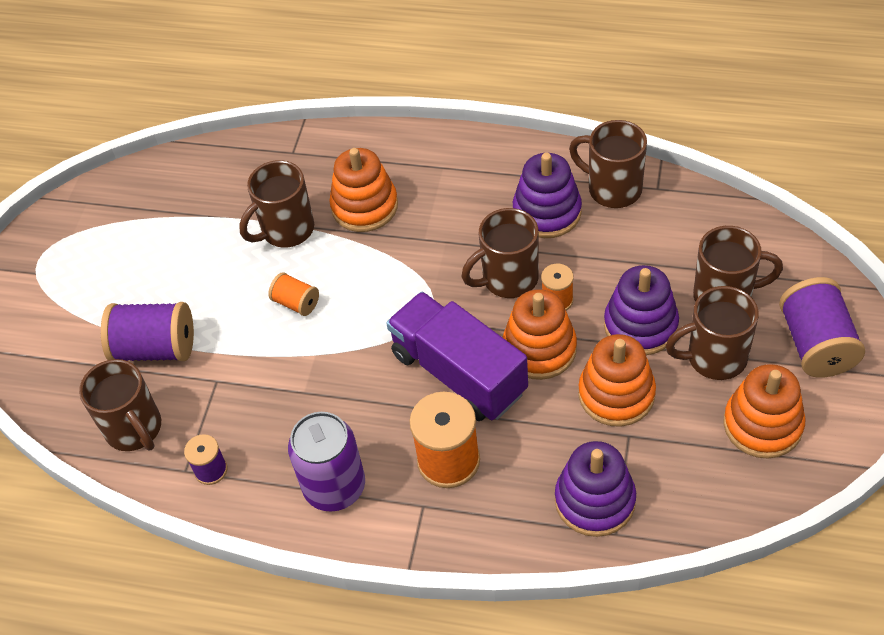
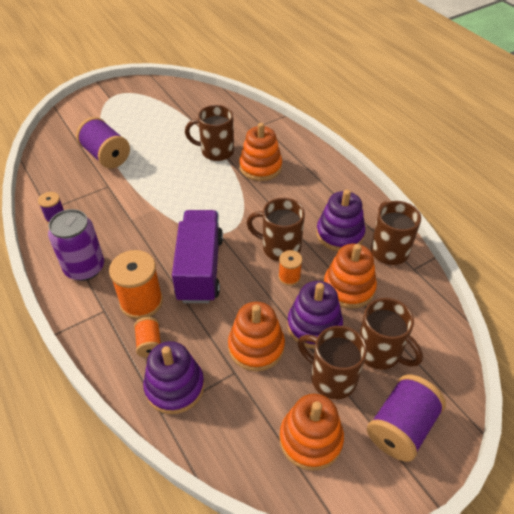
camera: 40 degrees right, 5 degrees down
brown mug [79,359,161,451] -> none
orange spool [268,272,319,316] -> orange spool moved to [134,317,161,358]
orange stacking toy [502,289,577,380] -> orange stacking toy moved to [324,244,377,309]

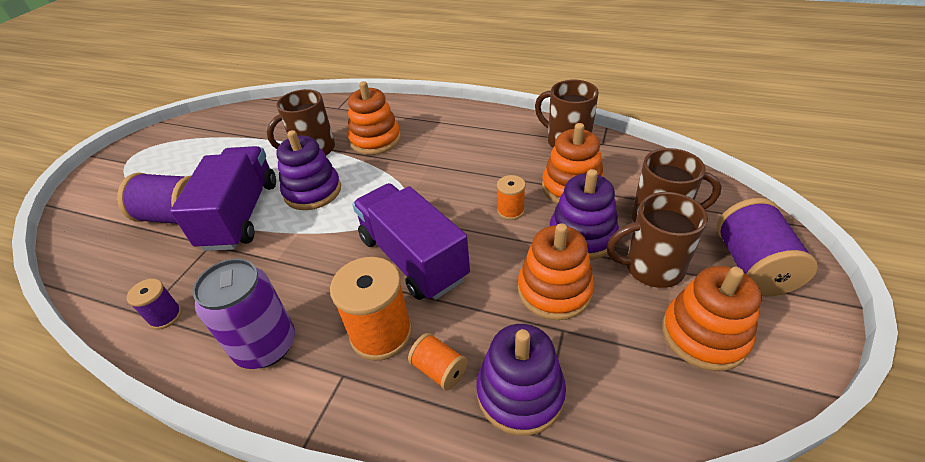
camera: 35 degrees left, 5 degrees down
brown mug [246,198,305,261] -> none
purple stacking toy [316,189,365,251] -> purple stacking toy moved to [276,130,341,210]
none -> purple truck [170,146,276,251]

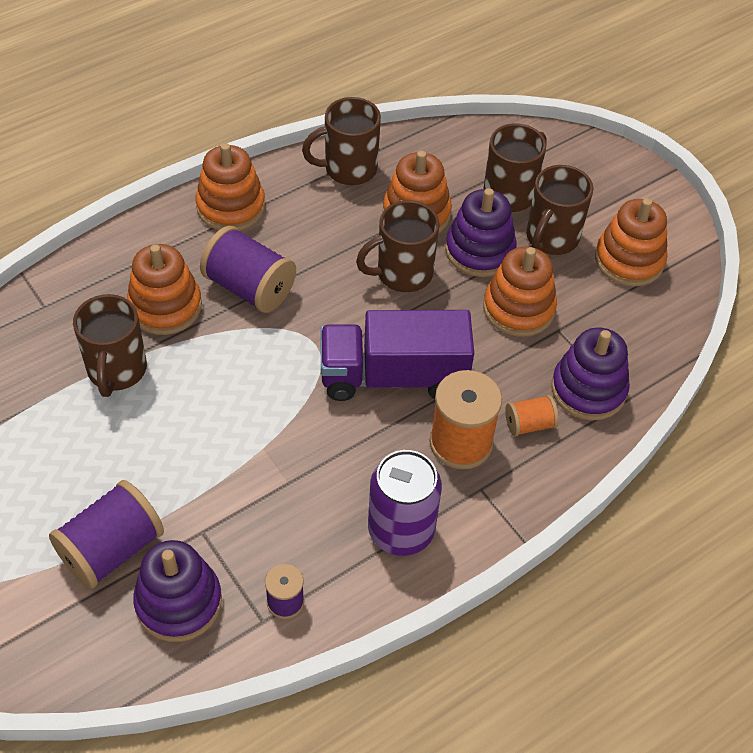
camera: 60 degrees left, 10 degrees up
purple truck [170,146,276,251] -> none
purple stacking toy [276,130,341,210] -> purple stacking toy moved to [133,540,222,642]
orange spool [497,175,526,220] -> brown mug [356,200,440,292]
purple spool [717,198,818,296] -> purple spool moved to [200,226,296,313]
none -> orange stacking toy [195,143,265,231]

